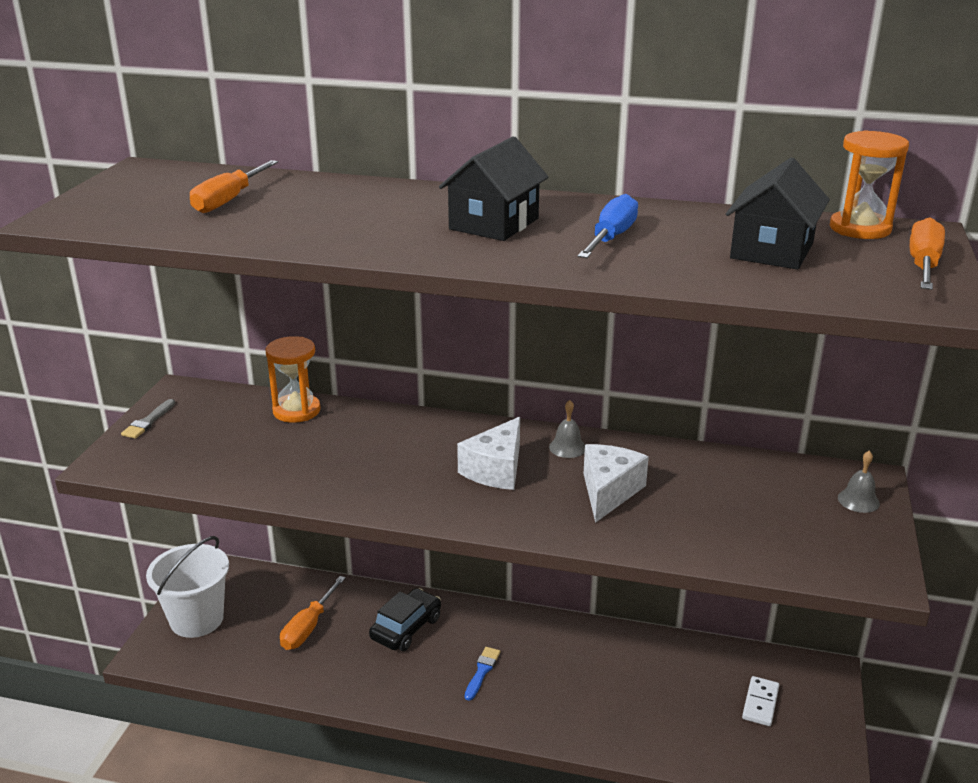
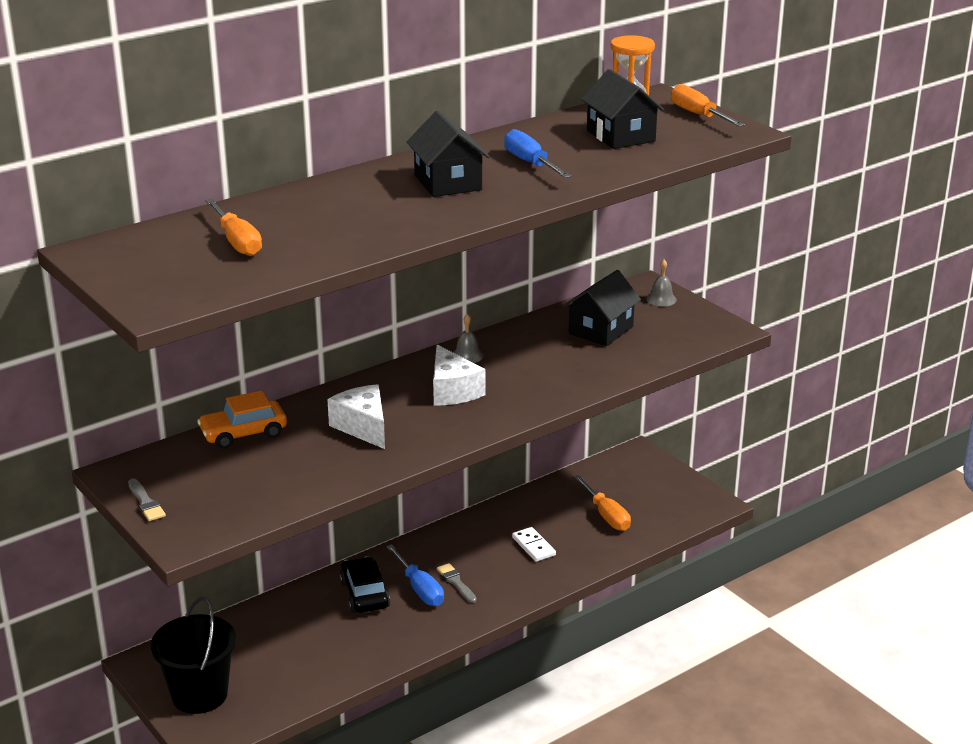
camera: 50 degrees left, 0 degrees up
white bucket [146,536,229,638] -> black bucket [150,597,236,714]
orange hourglass [265,336,321,423] -> orange car [197,390,287,449]
orange screwdriver [280,576,346,650] -> orange screwdriver moved to [573,475,631,531]
blue brush [465,647,501,701] -> grey brush [437,563,477,603]
white cheese [583,444,649,523] -> white cheese moved to [327,384,385,449]
white domino [742,676,779,726] -> white domino moved to [512,527,556,562]
none -> blue screwdriver [386,544,444,606]
none -> black house [563,270,641,346]

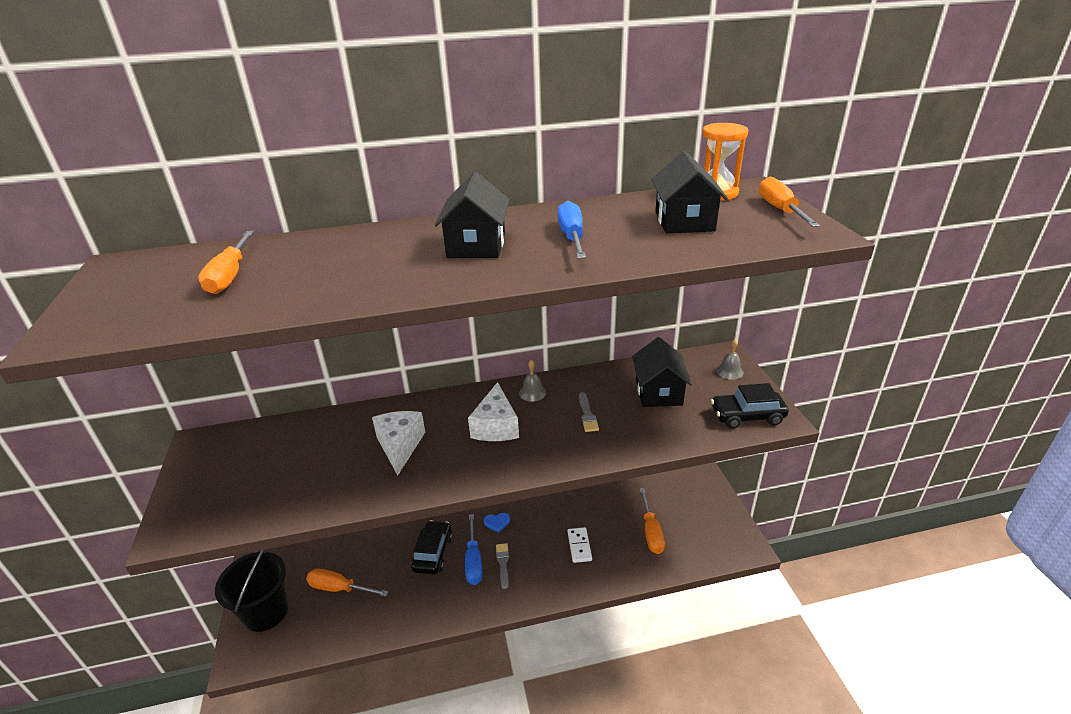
camera: 25 degrees right, 5 degrees up
grey brush [128,479,166,521] -> grey brush moved to [579,392,599,432]
orange car [197,390,287,449] -> none
black house [563,270,641,346] -> black house turned 60 degrees counterclockwise [632,337,692,407]
none -> orange screwdriver [306,569,389,597]
none -> blue heart [484,513,510,533]
none -> black car [711,383,789,429]

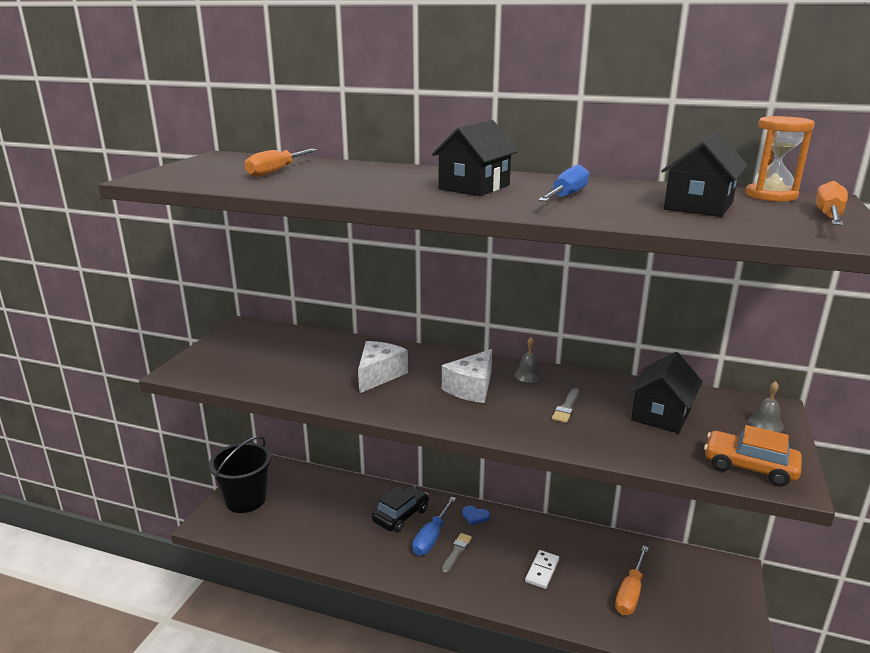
camera: 30 degrees right, 10 degrees down
orange screwdriver [306,569,389,597] -> none
black car [711,383,789,429] -> orange car [704,425,802,486]

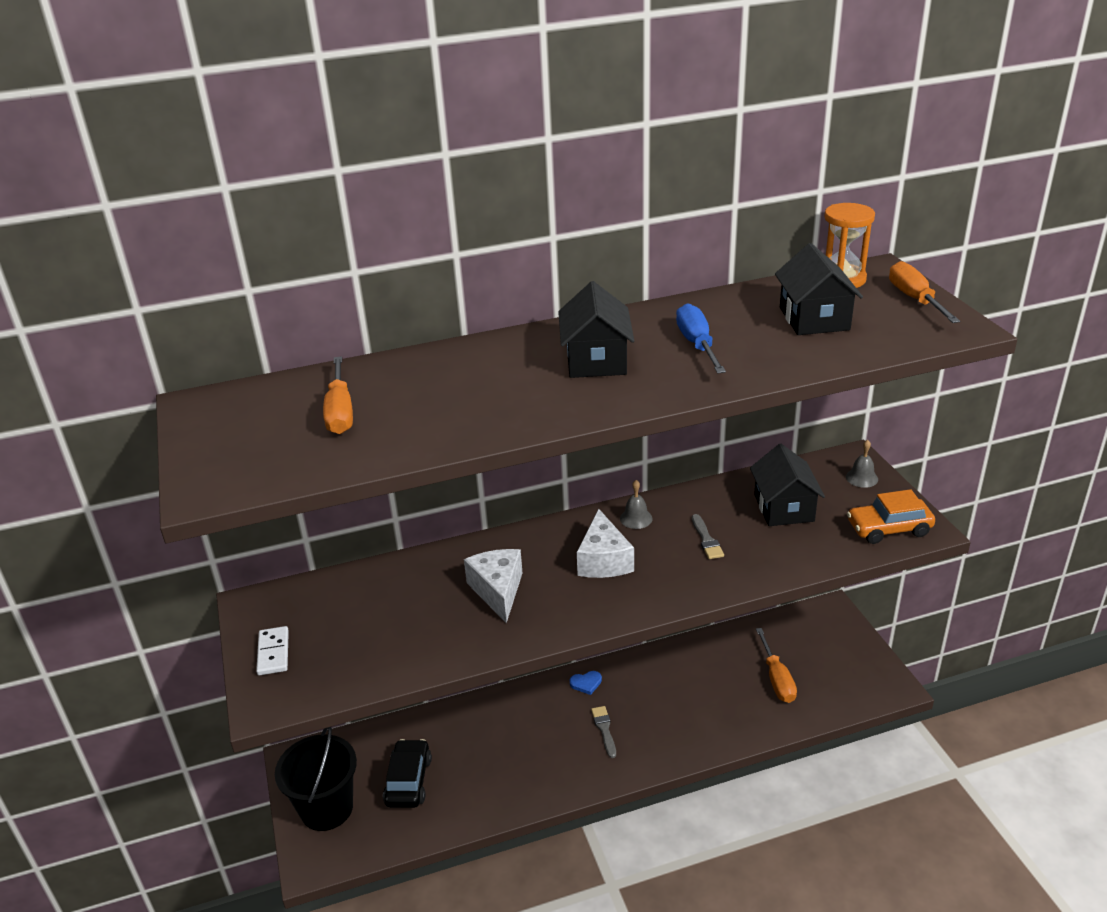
camera: 35 degrees left, 10 degrees up
black car [372,486,429,532] -> black car moved to [383,739,432,808]
blue screwdriver [412,497,456,556] -> none
white domino [525,550,559,589] -> white domino moved to [256,626,289,675]

